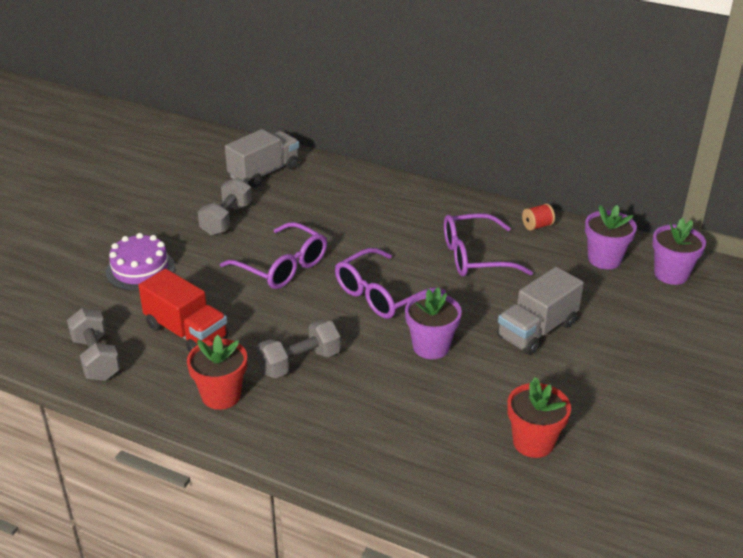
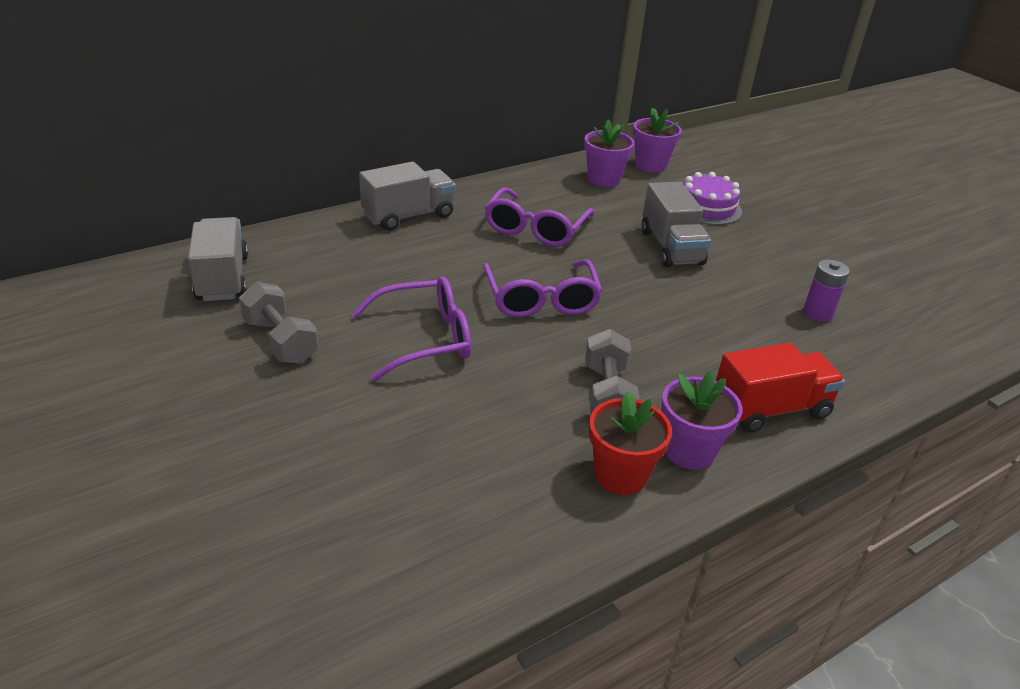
camera: 60 degrees left, 0 degrees up
grey dumbbell [67,308,121,381] -> none
purple cake [106,233,175,291] -> purple cake moved to [683,172,742,225]
red truck [138,269,228,352] -> red truck moved to [716,343,845,433]
purple flower pot [405,287,462,359] -> purple flower pot moved to [661,370,743,470]
red flower pot [507,377,571,458] -> purple battery [803,259,850,322]
red spool [522,204,555,231] -> none
none -> grey truck [359,161,456,231]

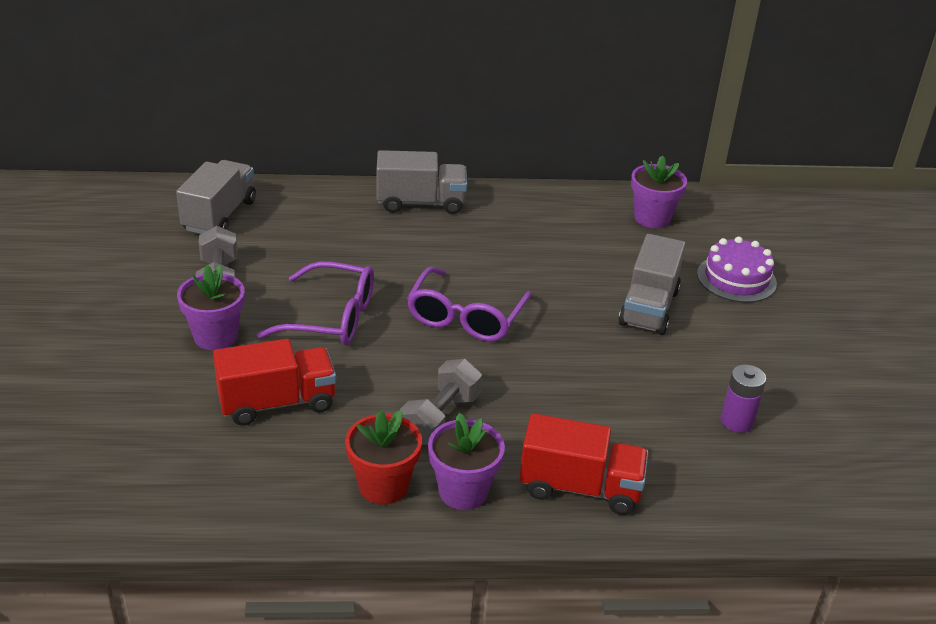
camera: 30 degrees right, 0 degrees up
purple glasses [485,187,594,247] -> none
purple flower pot [633,108,682,173] -> purple flower pot moved to [177,265,245,350]
none -> red truck [213,339,336,426]

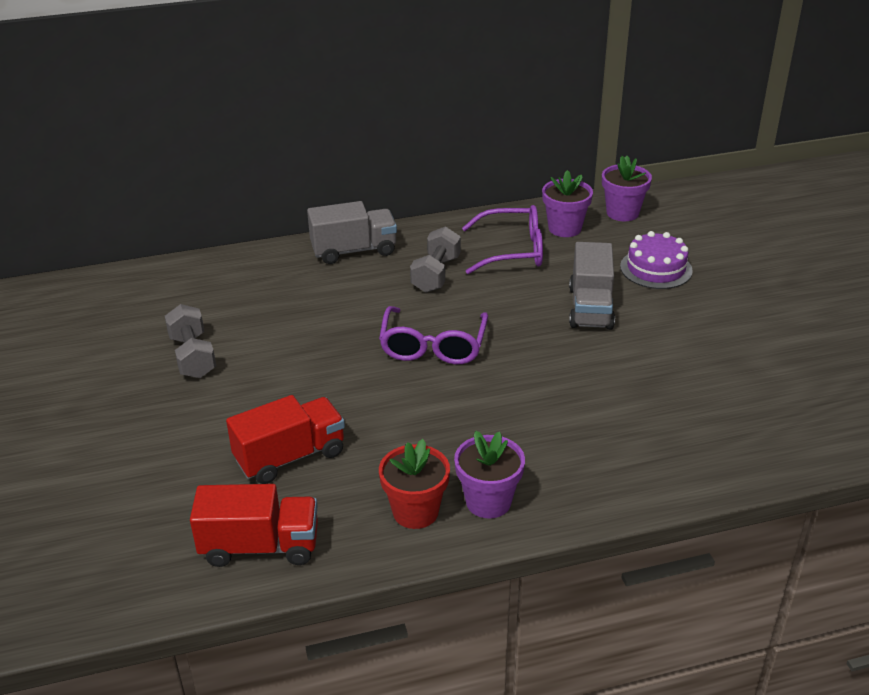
camera: 10 degrees left, 0 degrees up
grey truck [176,160,256,234] -> none
purple flower pot [177,265,245,350] -> purple flower pot moved to [602,156,652,221]
purple glasses [257,261,374,345] -> purple glasses moved to [462,205,543,274]
grey dumbbell [400,359,482,445] -> grey dumbbell moved to [410,226,461,293]
red truck [519,413,648,515] -> red truck moved to [190,484,318,567]
purple battery [720,365,766,433] -> none

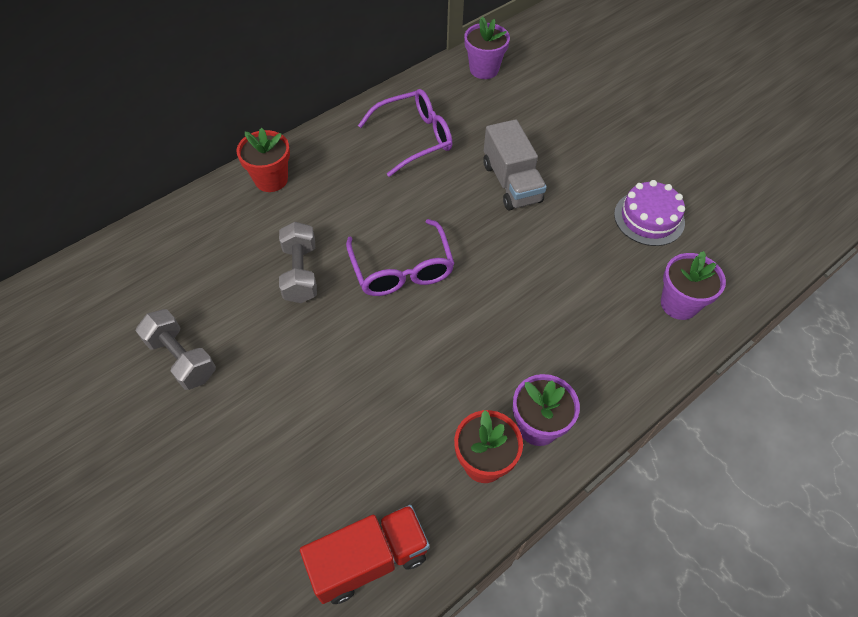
camera: 25 degrees left, 20 degrees up
red truck [226,395,345,484] -> none
grey truck [307,201,397,264] -> red flower pot [237,128,290,192]
grey dumbbell [410,226,461,293] -> grey dumbbell moved to [279,222,317,303]
purple flower pot [542,170,593,237] -> purple flower pot moved to [661,251,726,320]
purple cake [620,231,693,289] -> purple cake moved to [614,180,685,246]

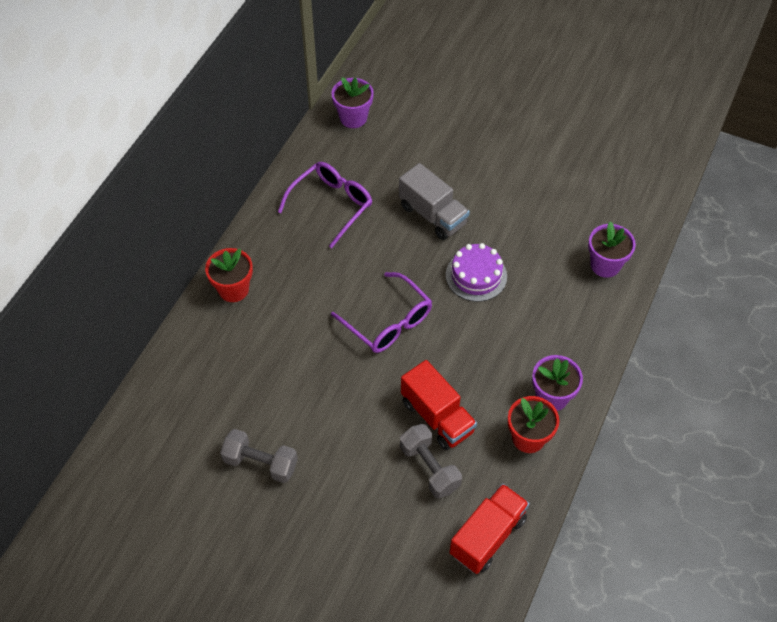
camera: 25 degrees left, 0 degrees up
grey dumbbell [279,222,317,303] -> grey dumbbell moved to [400,424,462,498]
purple cake [614,180,685,246] -> purple cake moved to [446,243,507,302]
none -> red truck [401,360,477,450]

